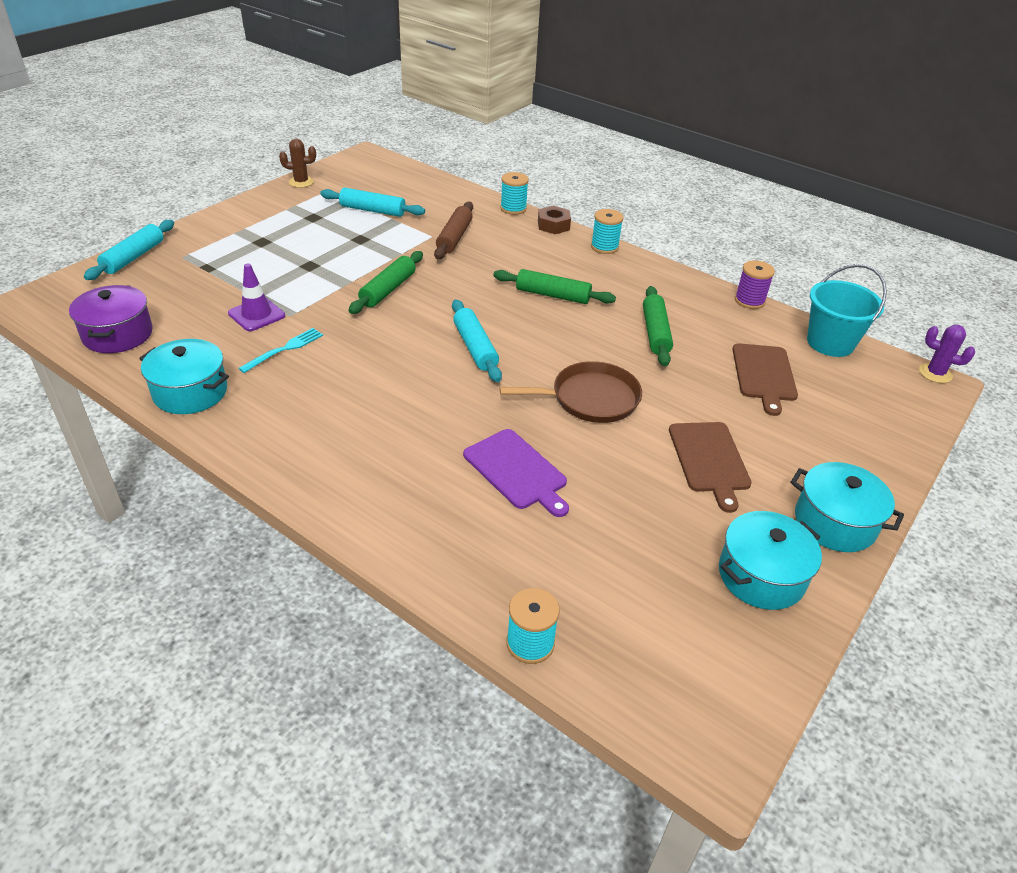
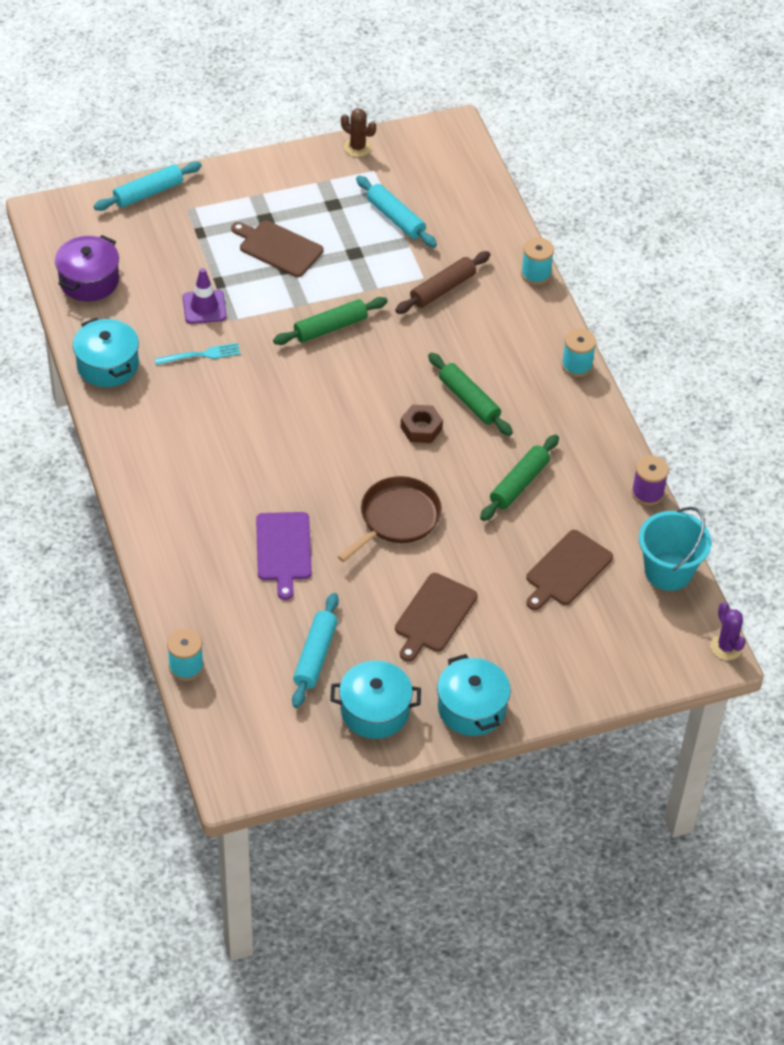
camera: 35 degrees right, 10 degrees up
turquoise rolling pin [452,300,502,382] -> turquoise rolling pin moved to [292,593,339,708]
brown pan [499,361,642,423] -> brown pan turned 75 degrees counterclockwise [338,476,442,562]
brown nut [538,206,571,234] -> brown nut moved to [400,405,443,443]
none -> brown cutting board [231,220,323,277]

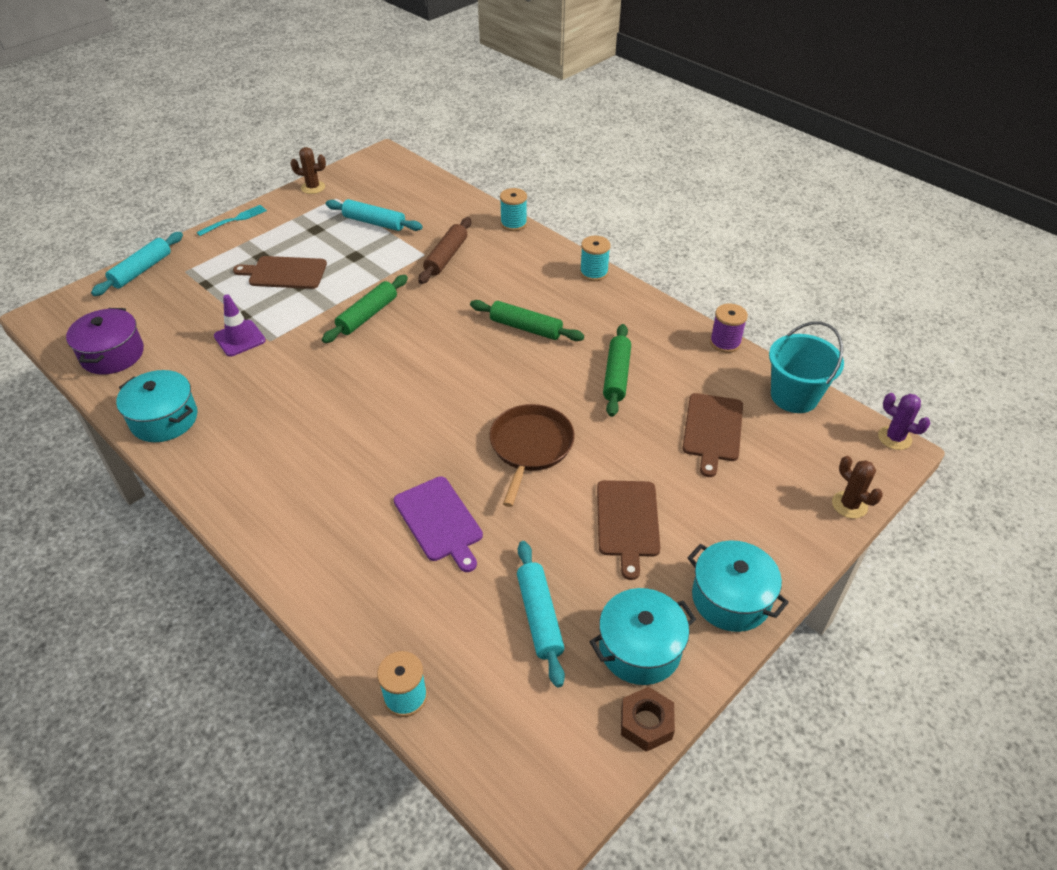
camera: 25 degrees left, 5 degrees down
turquoise fork [155,343,241,365] -> turquoise fork moved to [196,205,267,236]
brown nut [400,405,443,443] -> brown nut moved to [621,687,675,752]
none -> brown cactus [832,456,883,519]

